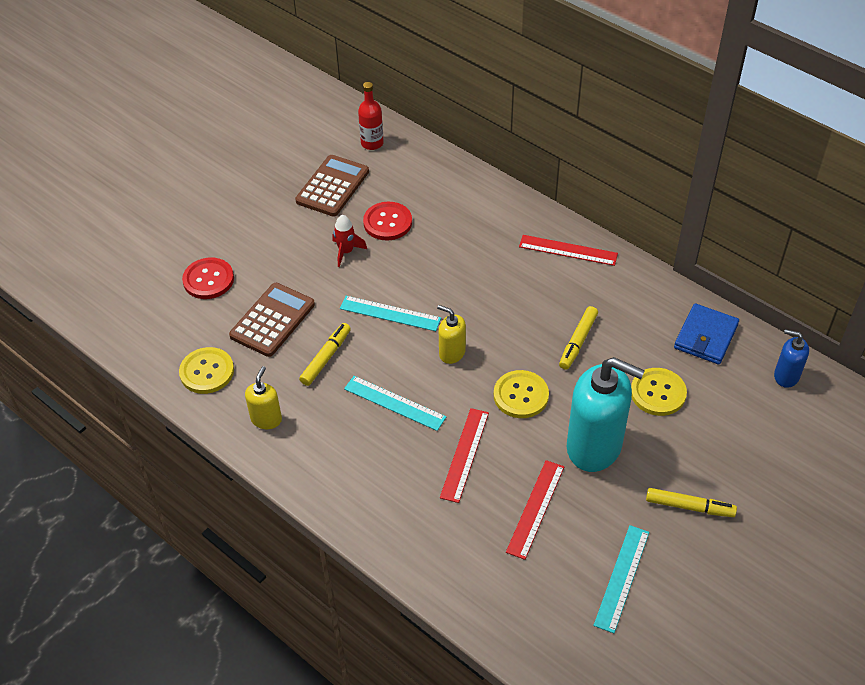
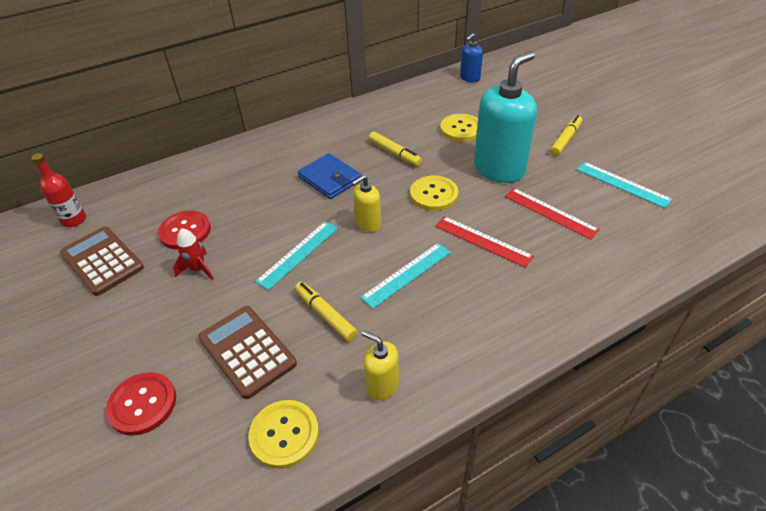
camera: 70 degrees left, 5 degrees down
red ruler [519,235,618,266] -> none
blue wallet [674,303,739,364] -> blue wallet moved to [298,153,361,199]

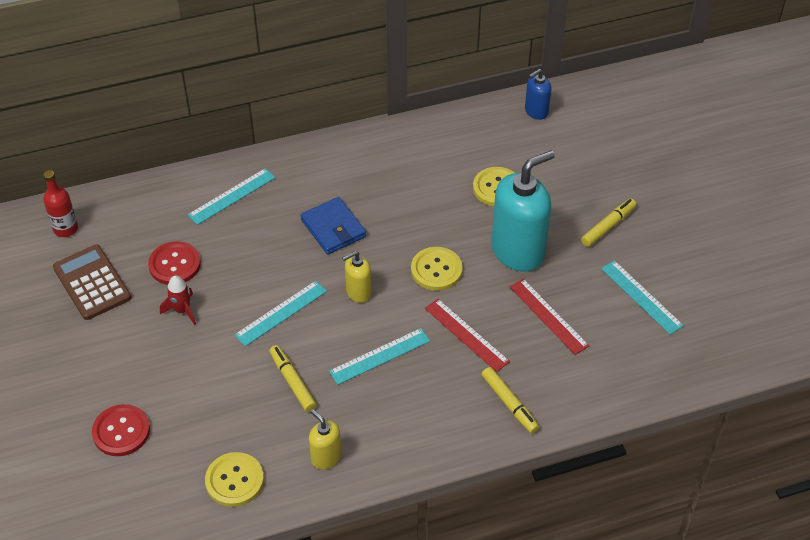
camera: 10 degrees right, 5 degrees up
brown calculator [198,306,297,399] -> none
yellow marker [369,132,422,166] -> yellow marker moved to [481,367,539,434]
none -> turquoise ruler [188,168,275,225]

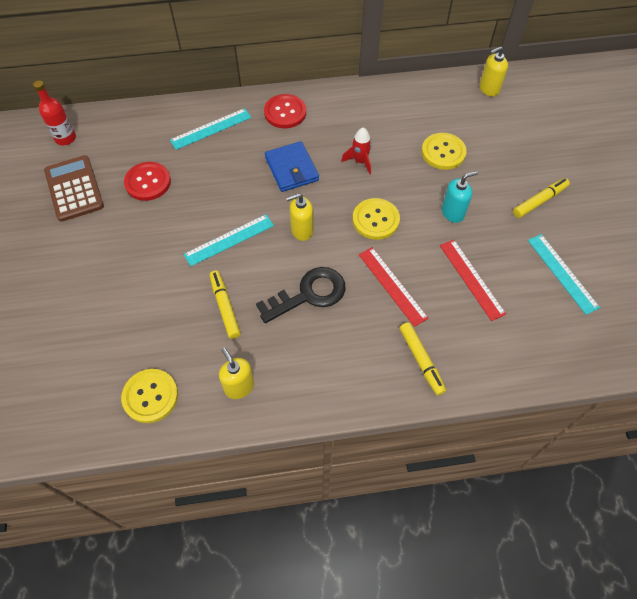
camera: 10 degrees right, 10 degrees up
red button [92,404,150,456] -> red button moved to [264,94,306,128]
red rocket [160,276,196,325] -> red rocket moved to [341,128,372,174]
turquoise ruler [329,328,430,385] -> black key [256,267,346,323]
turquoise soap dispenser [491,150,555,272] -> turquoise soap dispenser [442,171,478,223], size x0.49
blue soap dispenser [525,69,551,120] -> yellow soap dispenser [480,46,508,96]

